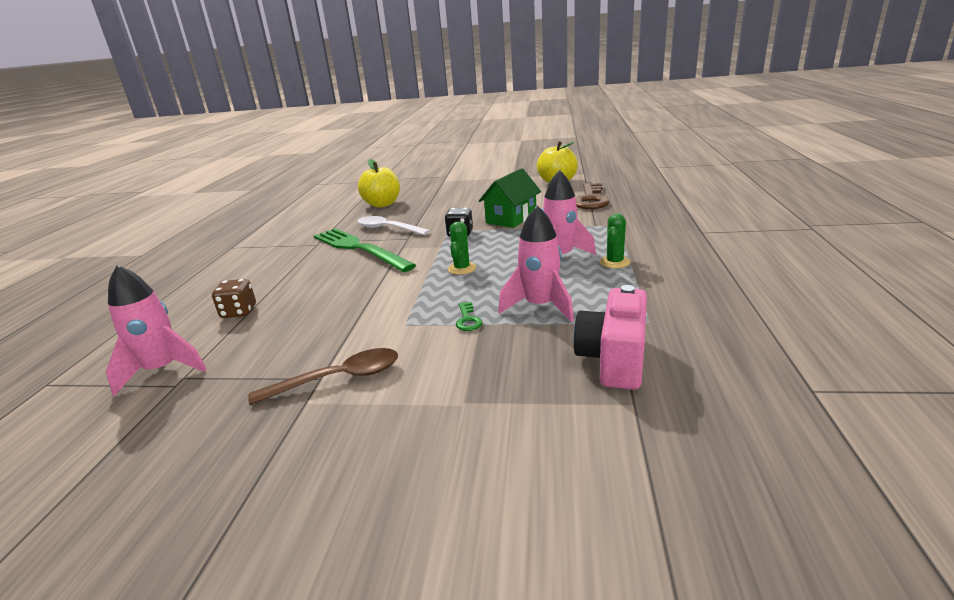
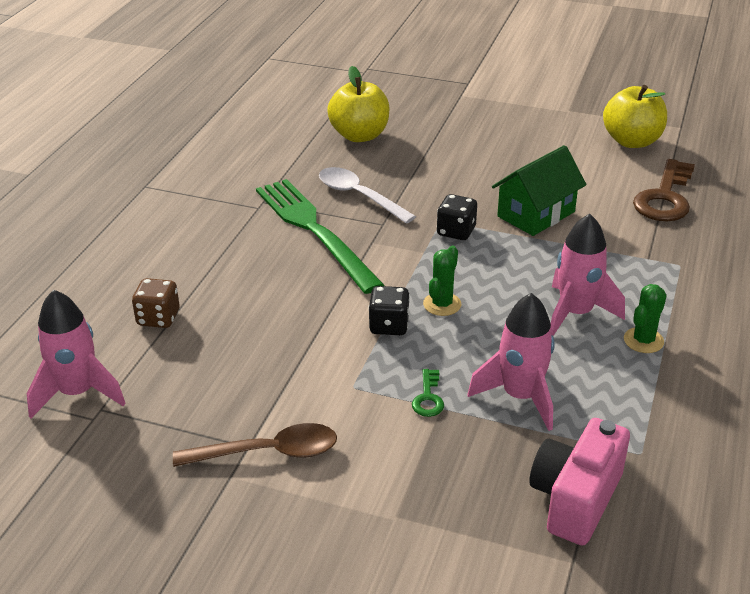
camera: 10 degrees right, 10 degrees up
none -> black dice [368,286,410,335]

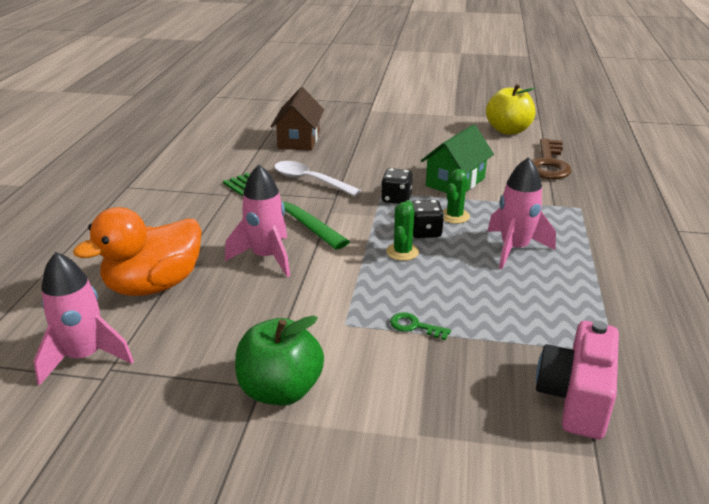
camera: 10 degrees left, 5 degrees down
brown dice [132,278,179,328] -> orange duck [73,207,202,296]
brown spoon [173,423,337,467] -> green apple [235,315,324,405]
yellow apple [327,66,389,142] -> brown house [271,87,324,151]
black dice [368,286,410,335] -> black dice moved to [412,200,444,238]
green key [412,369,444,417] -> green key turned 120 degrees clockwise [390,312,451,340]
pink rocket [468,293,554,431] -> pink rocket moved to [225,165,290,277]
green cactus [624,284,667,353] -> green cactus moved to [443,169,470,224]

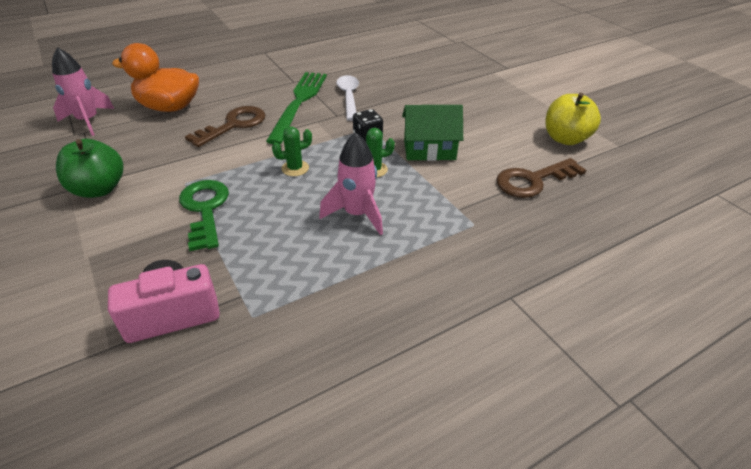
camera: 50 degrees right, 10 degrees up
pink rocket [225,165,290,277] -> brown key [185,106,266,147]
brown house [271,87,324,151] -> none
green key [390,312,451,340] -> green key [179,180,229,251], size x2.14
black dice [412,200,444,238] -> none

